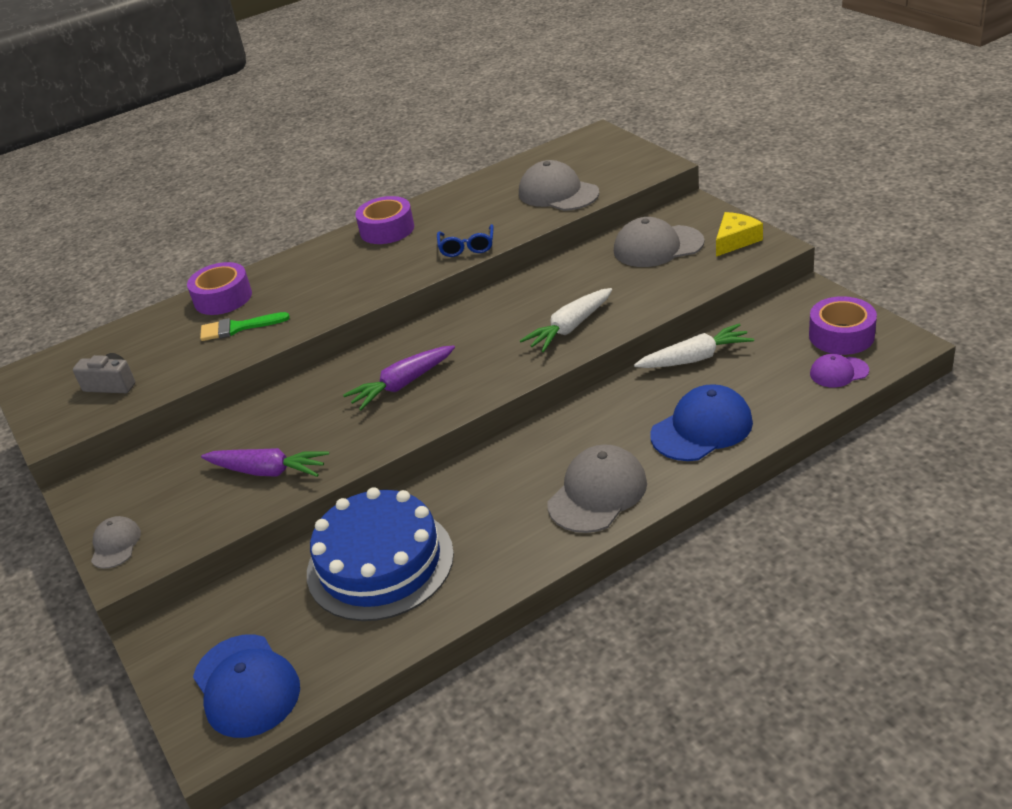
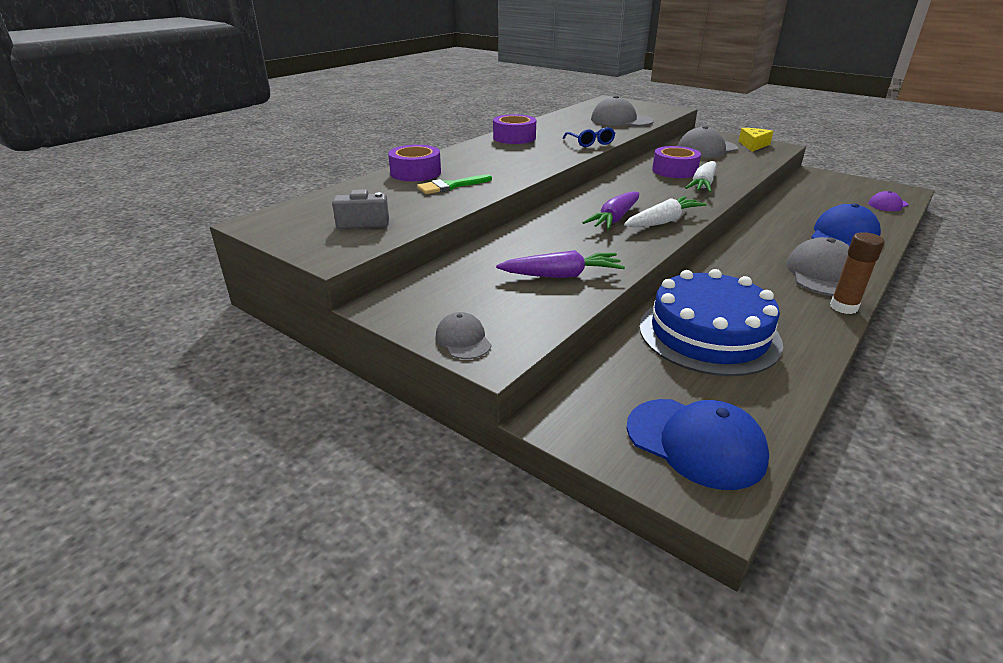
camera: 25 degrees left, 5 degrees down
white carrot [634,324,754,368] -> white carrot moved to [624,196,707,227]
purple tape [809,296,877,355] -> purple tape moved to [652,146,701,178]
none -> brown glue stick [830,232,885,314]

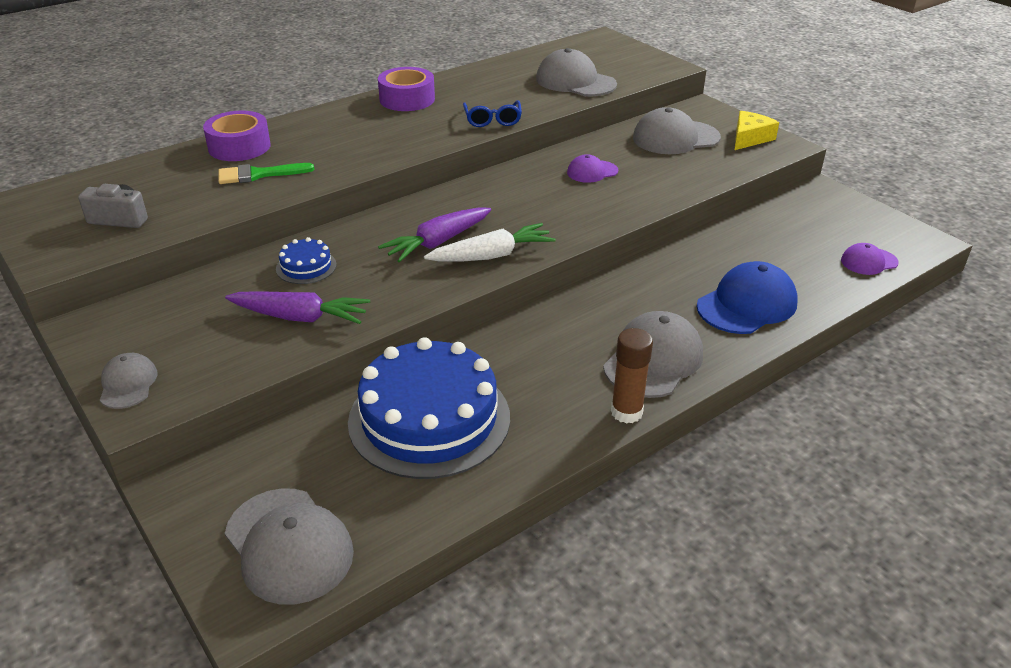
camera: 15 degrees right, 5 degrees up
blue cap [627,399,769,490] -> grey cap [225,488,354,605]
purple tape [652,146,701,178] -> purple cap [567,154,618,183]
white carrot [685,161,717,192] -> none
none -> blue cake [276,237,337,284]

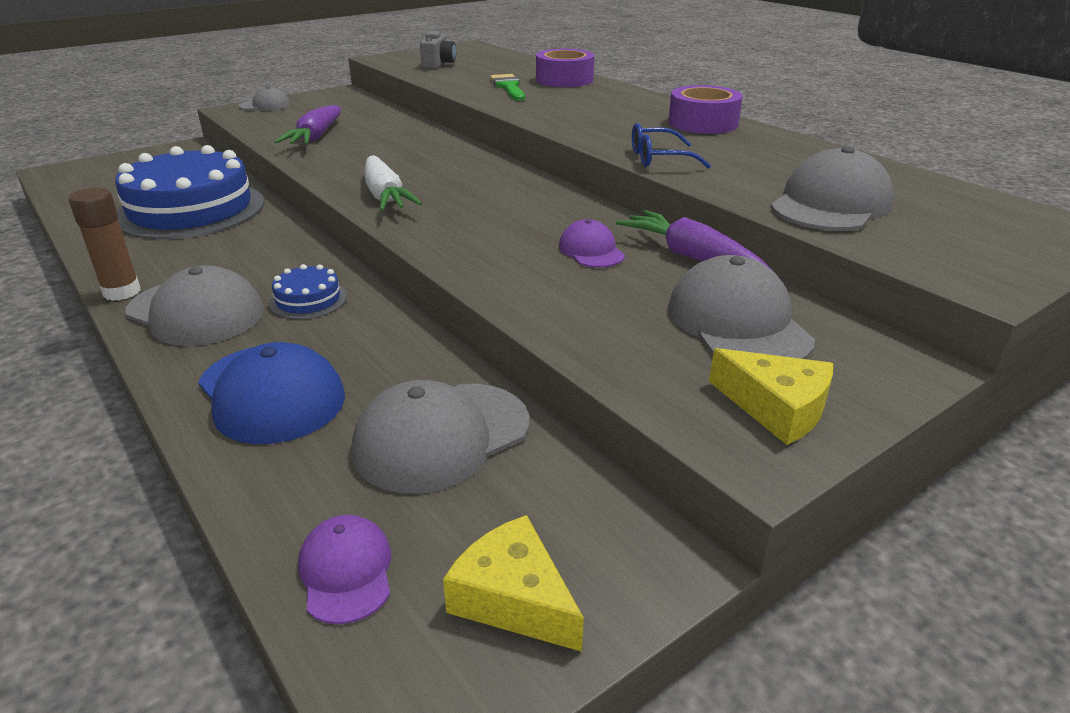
camera: 90 degrees right, 5 degrees down
grey cap [225,488,354,605] -> grey cap moved to [352,380,529,493]
blue cake [276,237,337,284] -> blue cake moved to [269,264,347,319]
purple carrot [378,207,491,262] -> purple carrot moved to [616,210,773,271]
none -> yellow cheese [443,515,584,652]

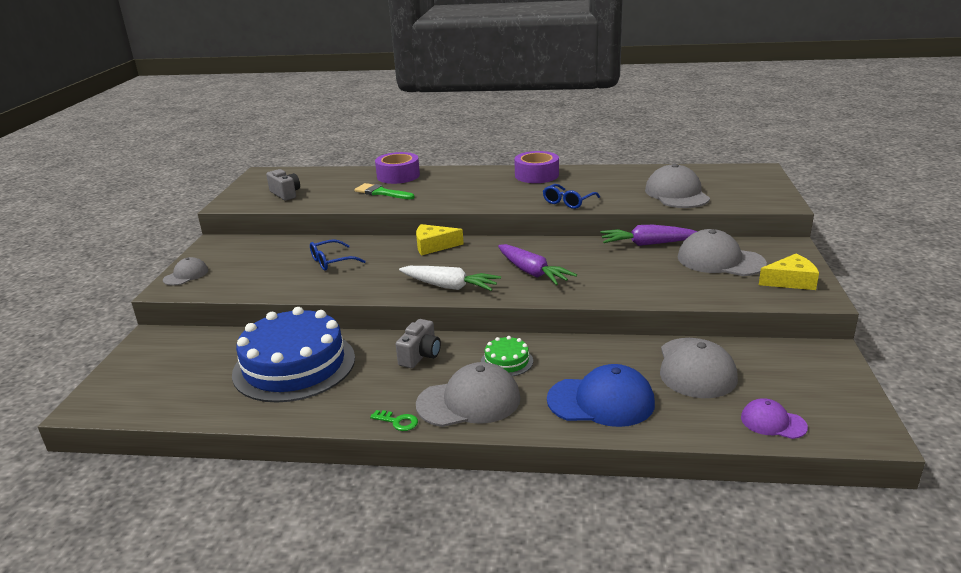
camera: 45 degrees left, 5 degrees down
brown glue stick [68,188,141,301] -> green key [370,410,418,431]
blue cake [269,264,347,319] -> green cake [481,336,533,376]
purple carrot [275,105,341,145] -> purple carrot moved to [498,244,577,285]
yellow cheese [443,515,584,652] -> yellow cheese moved to [416,224,464,255]
purple cap [559,219,625,268] -> none
none -> blue glasses [310,239,366,271]
none -> grey camera [396,319,441,368]

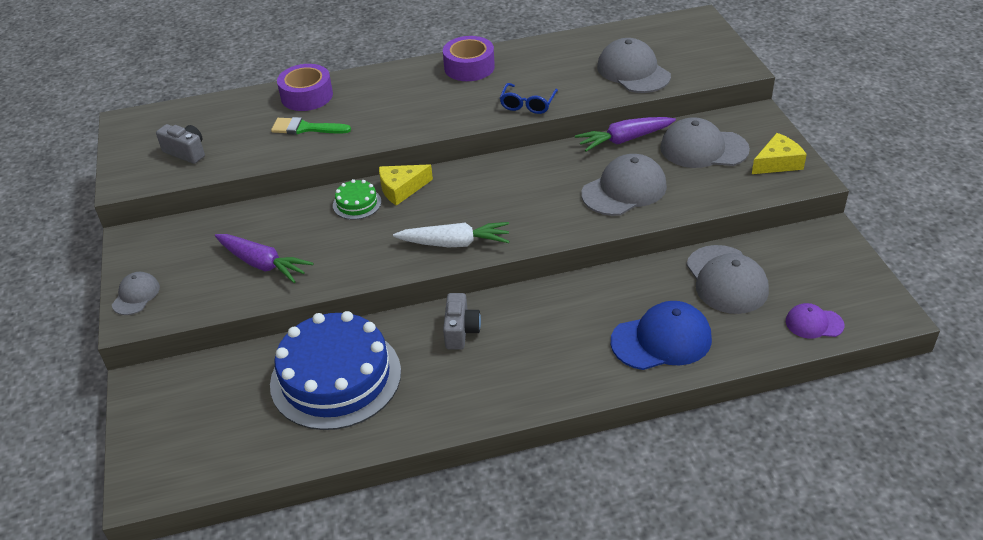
camera: 20 degrees left, 15 degrees up
blue glasses [310,239,366,271] -> none
green key [370,410,418,431] -> none
grey cap [416,362,520,427] -> grey cap moved to [581,154,667,216]
green cake [481,336,533,376] -> green cake moved to [333,179,381,220]
purple carrot [498,244,577,285] -> purple carrot moved to [215,234,314,283]

